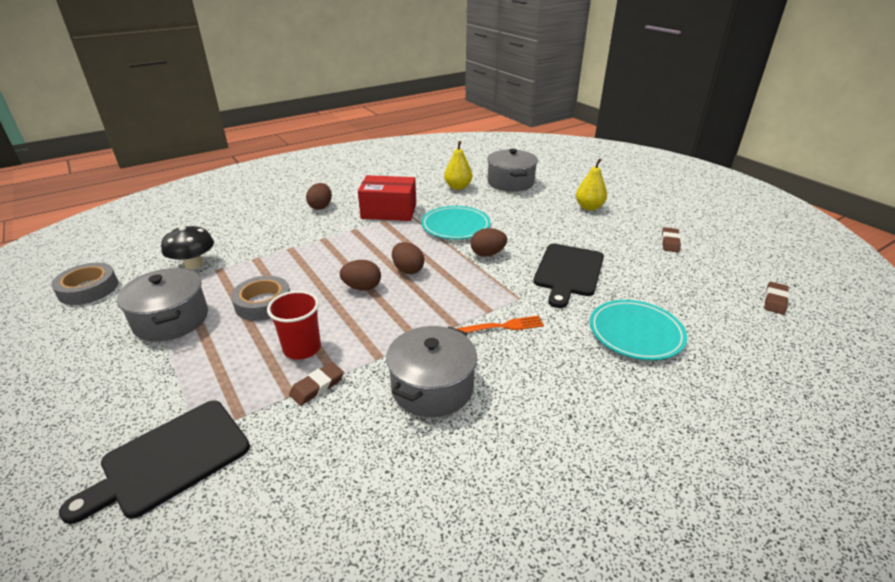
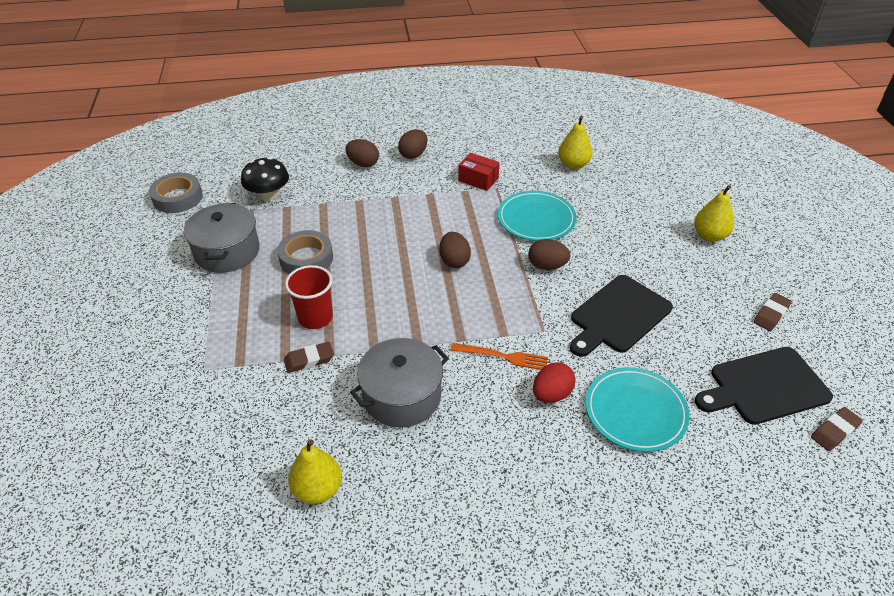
camera: 25 degrees right, 10 degrees up
black cutting board [59,400,250,524] -> black cutting board moved to [695,347,833,425]
brown egg [340,260,381,291] -> brown egg moved to [345,139,379,167]
red box [358,175,416,221] -> red box [458,153,500,191], size x0.59
grey pot [487,149,538,192] -> none
none -> yellow pear [288,439,342,504]
none -> red egg [533,363,576,403]

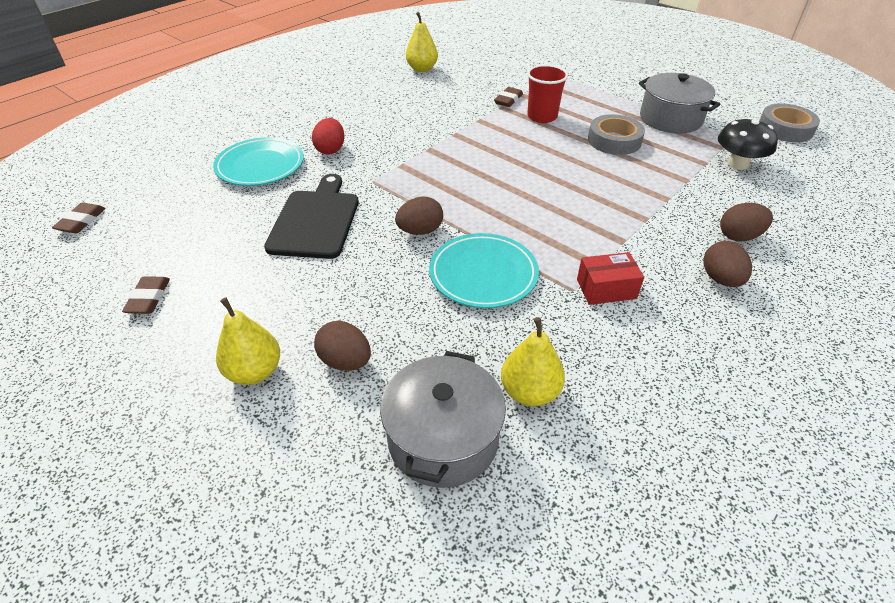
camera: 140 degrees right, 0 degrees up
grey pot [350,338,449,428] -> grey pot moved to [380,351,506,488]
brown egg [439,232,471,268] -> brown egg moved to [314,321,371,371]
orange fork [450,343,548,370] -> none
black cutting board [695,347,833,425] -> none

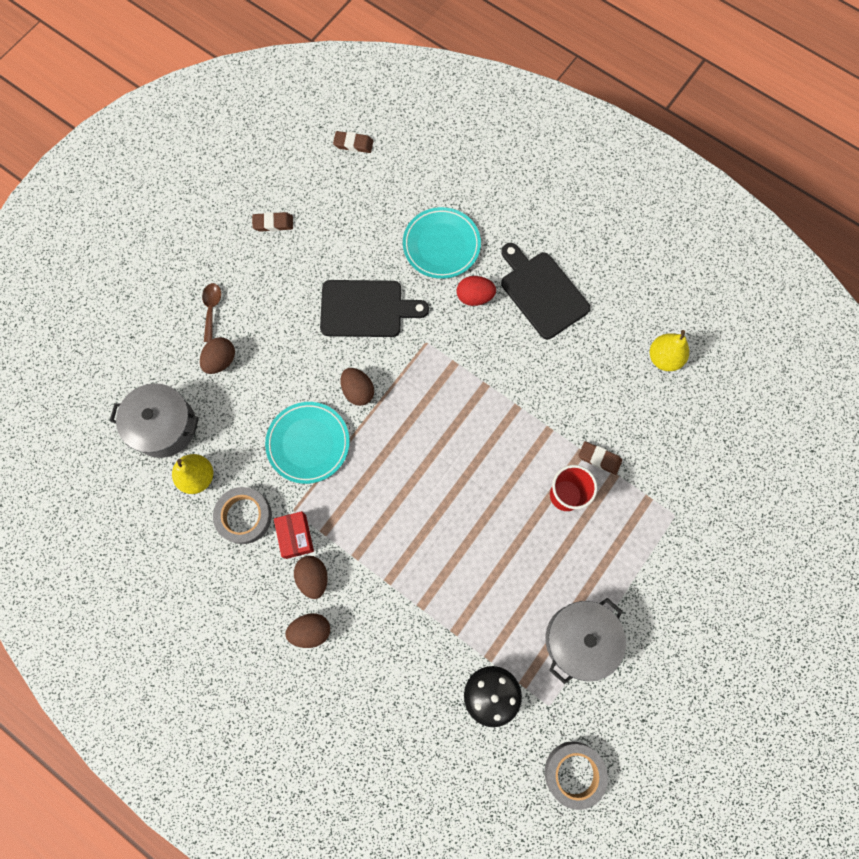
camera: 85 degrees right, 30 degrees up
yellow pear [216,297,280,385] -> brown spoon [202,283,221,342]
grey tape [588,114,645,155] -> grey tape moved to [213,487,272,544]
brown egg [720,203,773,241] -> brown egg moved to [294,556,328,599]
none -> black cutting board [501,243,590,339]

